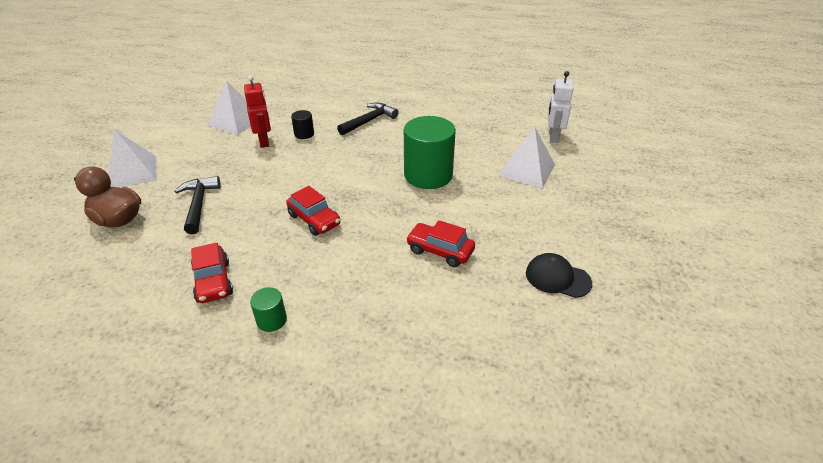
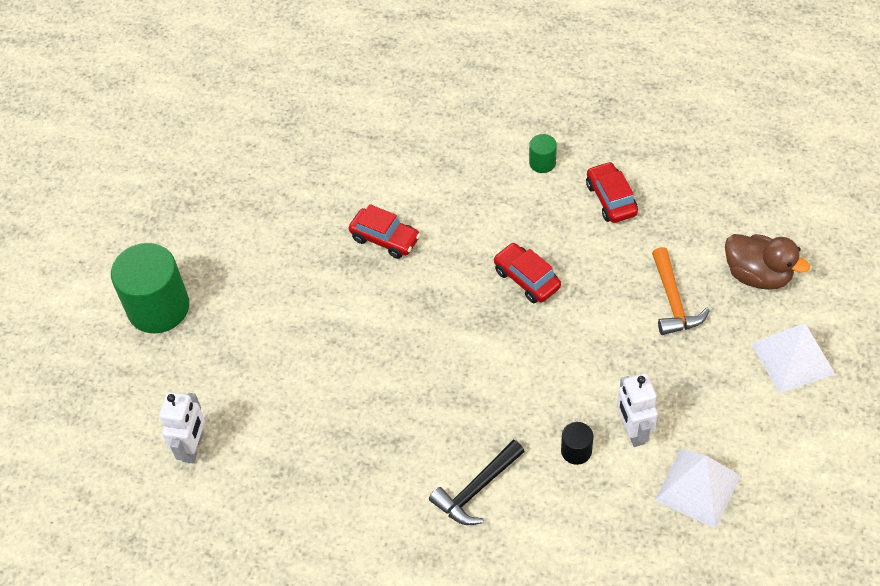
camera: 175 degrees left, 15 degrees up
black hammer [174,176,221,234] -> orange hammer [652,247,710,335]
red robot [244,75,271,148] -> white robot [617,373,658,447]
green cylinder [404,116,456,189] -> green cylinder moved to [111,243,189,333]
white pyramid [499,127,555,188] -> none
black cap [526,253,592,298] -> none

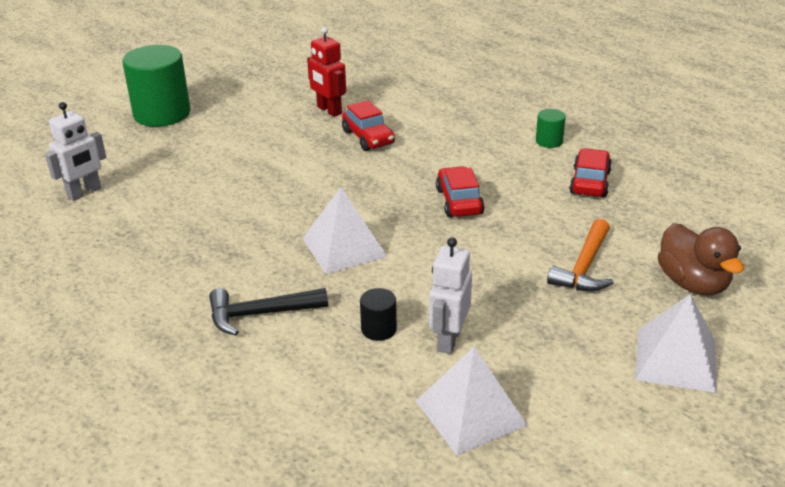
camera: 30 degrees right, 20 degrees down
none -> white pyramid [303,187,388,274]
none -> red robot [307,27,346,117]

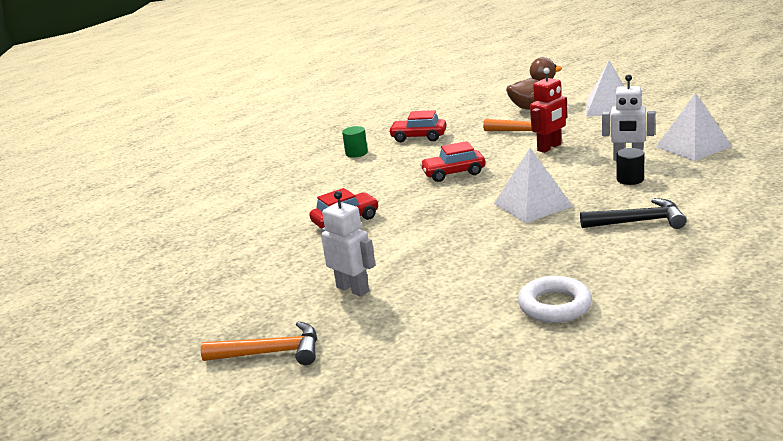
camera: 90 degrees left, 10 degrees down
white robot [45,102,106,201] -> white robot moved to [321,191,375,297]
green cylinder [122,45,190,127] -> orange hammer [201,321,317,365]
black hammer [209,288,328,336] -> black hammer turned 75 degrees counterclockwise [580,198,687,229]
red robot [307,27,346,117] -> red robot moved to [530,68,567,153]
none -> white ring [518,276,592,323]

